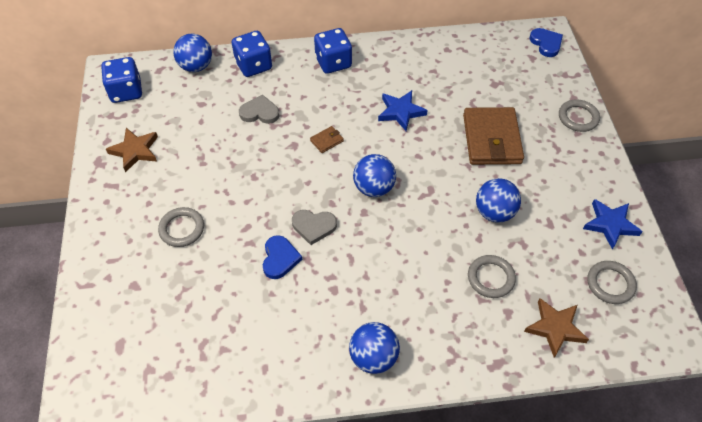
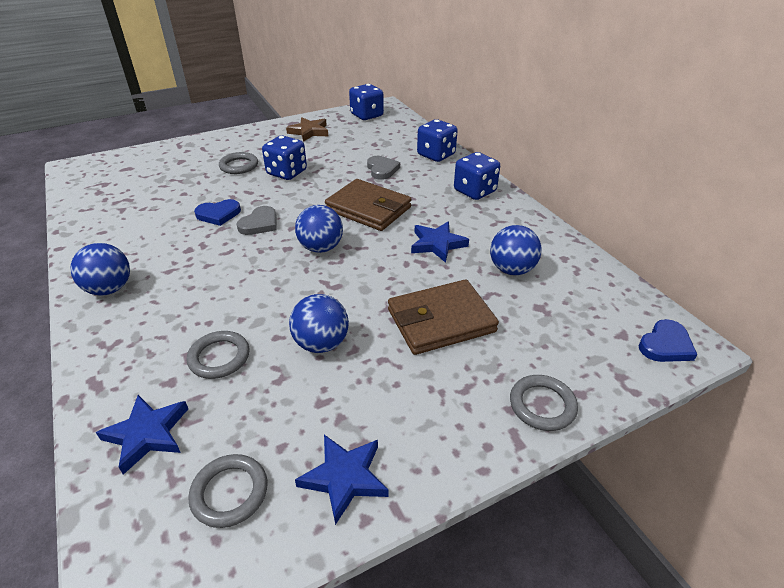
camera: 70 degrees right, 15 degrees down
blue ball [173,34,212,72] -> blue ball moved to [490,225,542,275]
grey heart [292,210,337,245] -> grey heart turned 135 degrees counterclockwise [237,206,277,235]
brown wallet [310,126,344,153] -> brown wallet [325,179,412,231], size x2.45
brown star [524,298,589,358] -> blue star [96,395,188,475]
none -> blue dice [262,135,307,180]

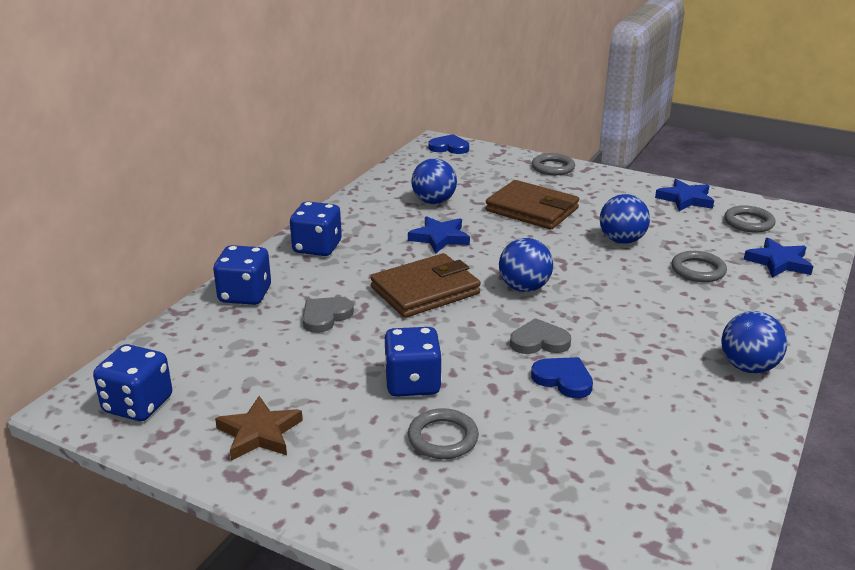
camera: 125 degrees left, 10 degrees down
brown wallet [325,179,412,231] -> brown wallet turned 60 degrees clockwise [370,253,481,318]

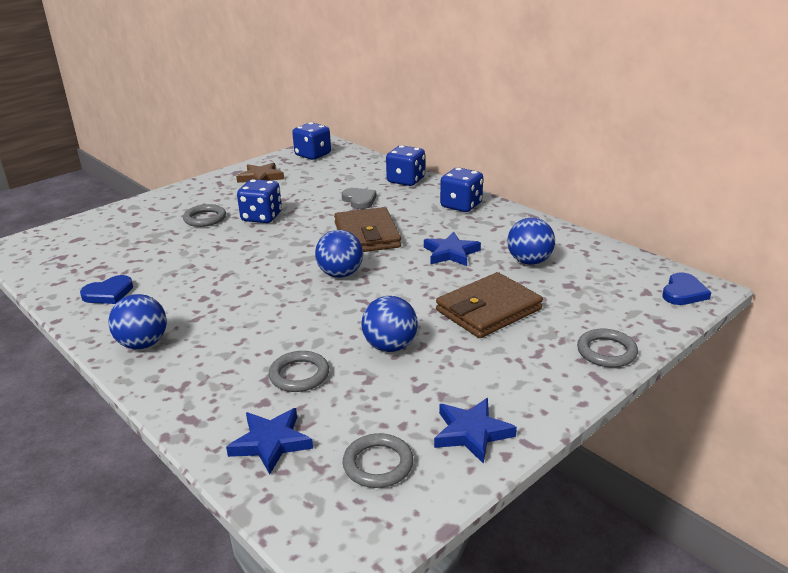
camera: 110 degrees right, 0 degrees up
grey heart [510,318,571,354] -> none
blue heart [531,357,593,398] -> blue heart moved to [80,275,133,304]

